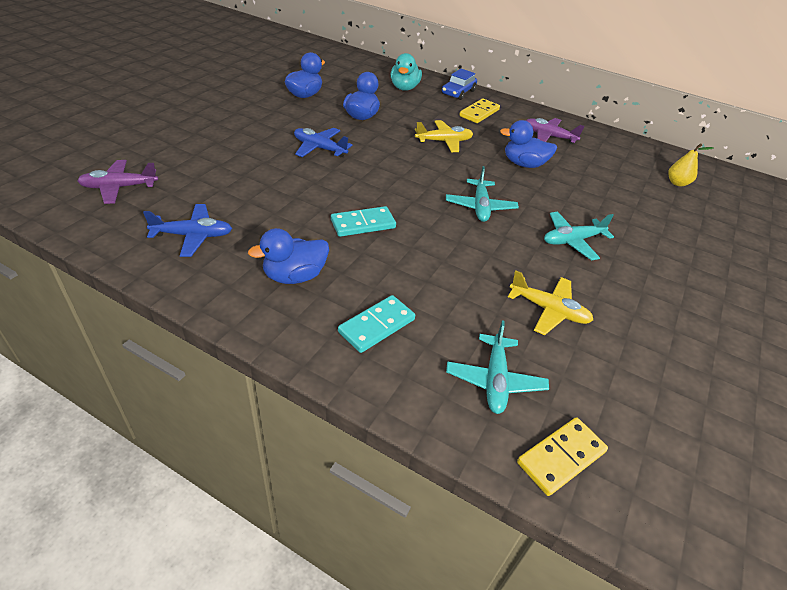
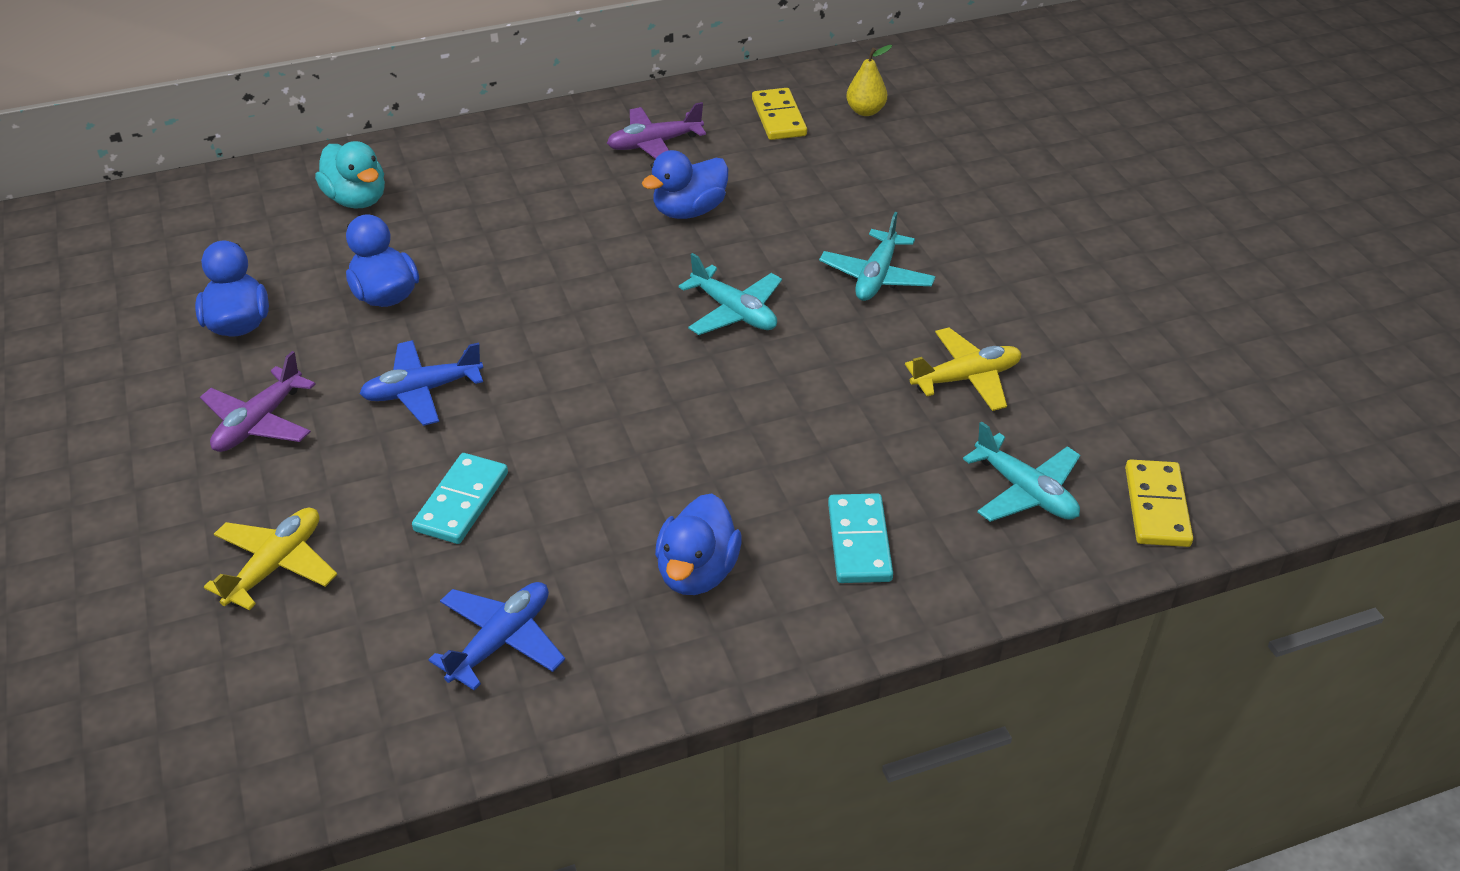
camera: 45 degrees left, 0 degrees up
purple plane [77,160,158,204] -> purple plane moved to [200,351,316,452]
turquoise domino [331,206,396,237] -> turquoise domino moved to [412,453,508,544]
yellow plane [415,120,473,152] -> yellow plane moved to [204,508,337,610]
blue car [442,69,477,100] -> none
yellow domino [459,98,500,123] -> yellow domino moved to [752,88,807,140]

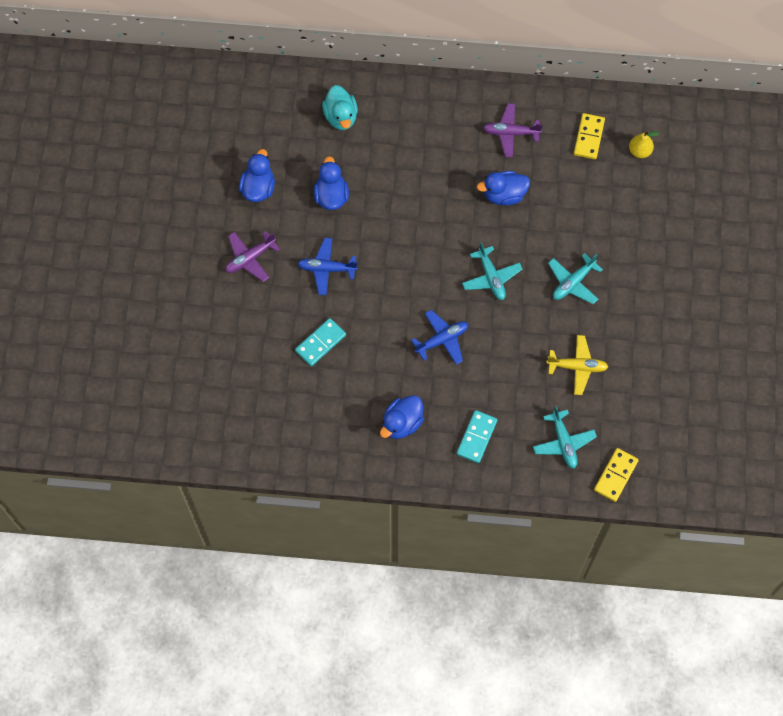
camera: 25 degrees right, 25 degrees up
yellow plane [204,508,337,610] -> none
blue plane [428,582,565,690] -> blue plane moved to [411,310,468,365]

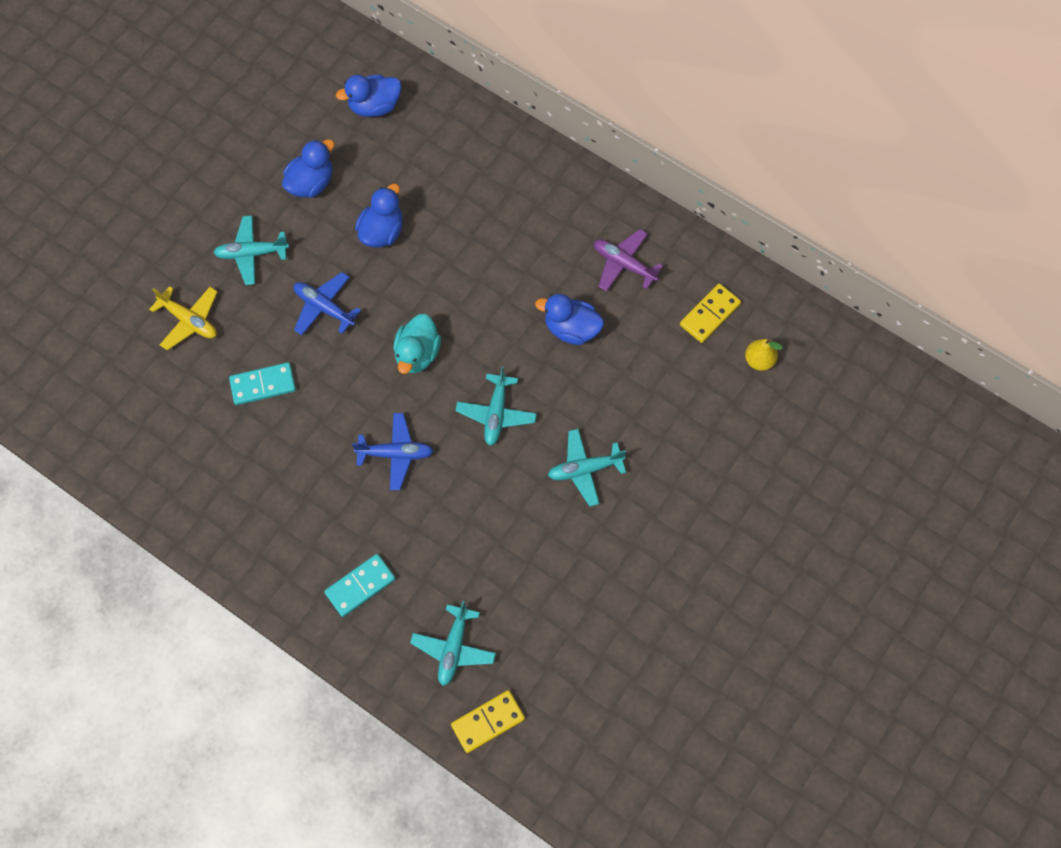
camera: 30 degrees right, 0 degrees up
purple plane [225,231,280,282] -> turquoise plane [213,216,289,285]
turquoise duck [322,85,358,130] -> turquoise duck moved to [393,314,441,374]
blue duck [380,395,424,439] -> blue duck moved to [336,75,402,117]
yellow plane [546,335,608,395] -> yellow plane moved to [149,286,218,350]

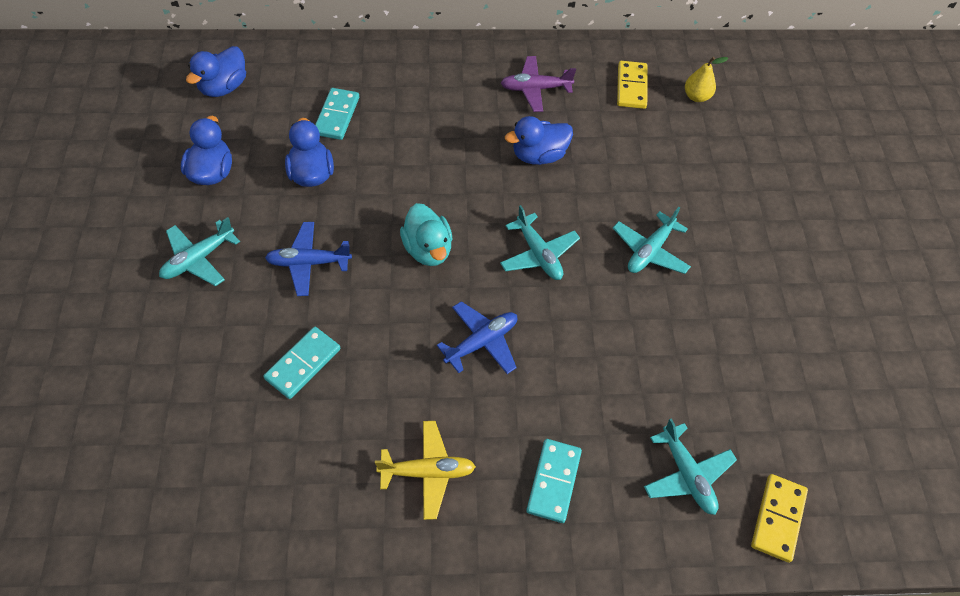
camera: 40 degrees left, 10 degrees down
yellow plane [149,286,218,350] -> yellow plane moved to [375,421,476,520]
none -> turquoise domino [315,88,359,140]

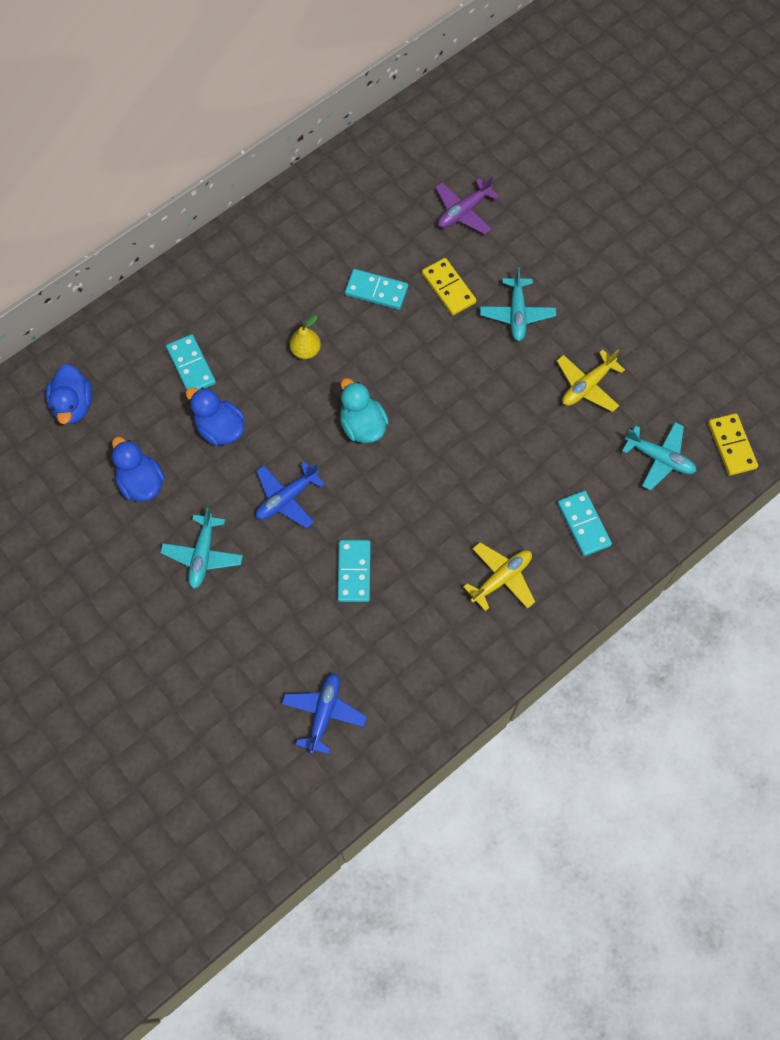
camera: 35 degrees left, 10 degrees up
turquoise duck [400,203,453,266] -> turquoise duck turned 150 degrees counterclockwise [340,378,389,443]
blue plane [437,301,517,374] -> blue plane moved to [282,673,367,754]
turquoise plane [500,205,580,280] -> none
purple plane [501,56,576,112] -> purple plane moved to [435,176,499,234]
blue duck [505,116,573,165] -> turquoise domino [345,269,408,310]
yellow domino [617,61,647,109] -> yellow domino moved to [422,258,476,315]
yellow pear [685,57,728,102] -> yellow pear moved to [290,315,321,359]
none -> yellow plane [557,349,625,412]

